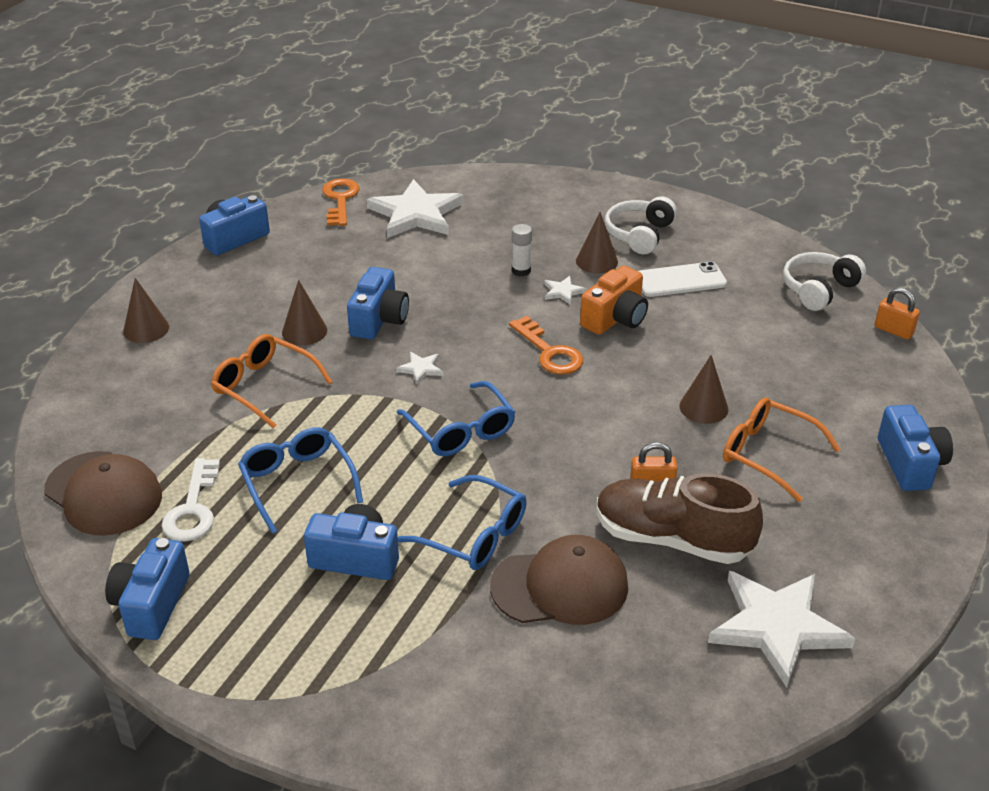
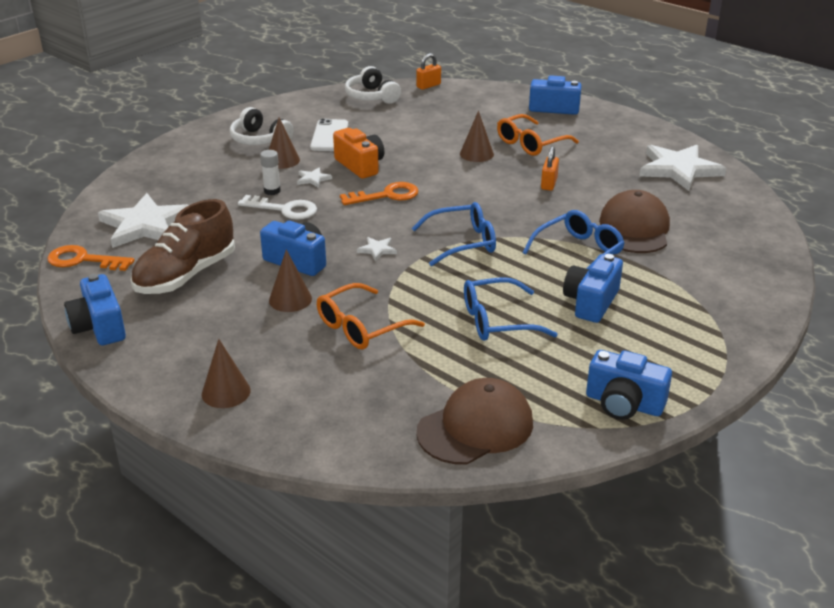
camera: 75 degrees left, 5 degrees down
white key [162,458,220,542] -> white key moved to [238,195,317,220]
brown shoe [597,473,763,564] -> brown shoe moved to [131,199,235,294]

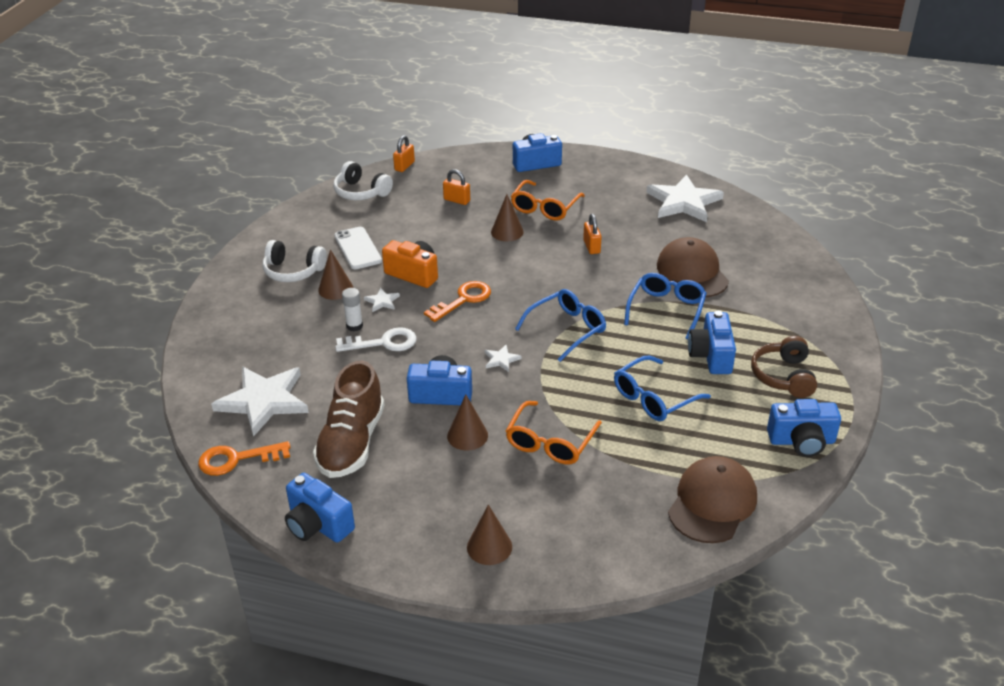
camera: 25 degrees left, 5 degrees up
none -> orange padlock [443,169,470,205]
none -> brown headphones [751,336,817,398]

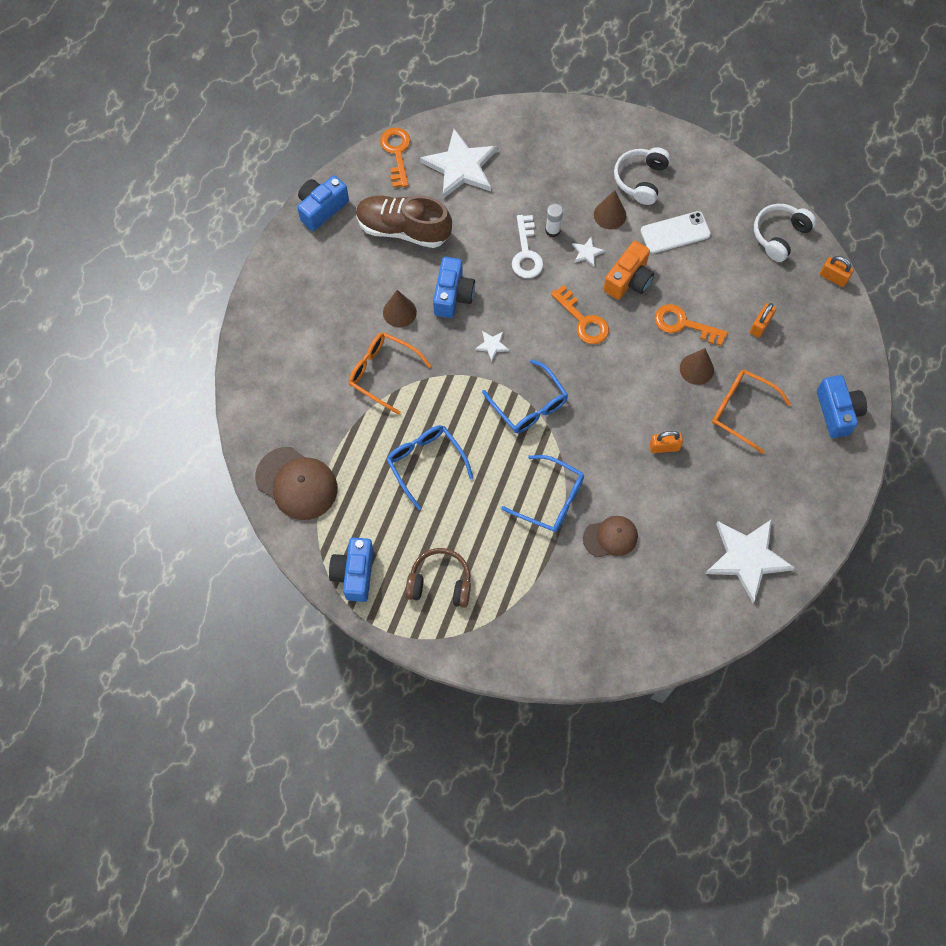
camera: 95 degrees right, 30 degrees up
brown cone [467,505,512,565] -> none
brown cap [657,237,729,297] -> brown cap [583,516,638,557], size x0.63
blue camera [688,311,736,374] -> none
none -> orange key [655,304,728,346]

